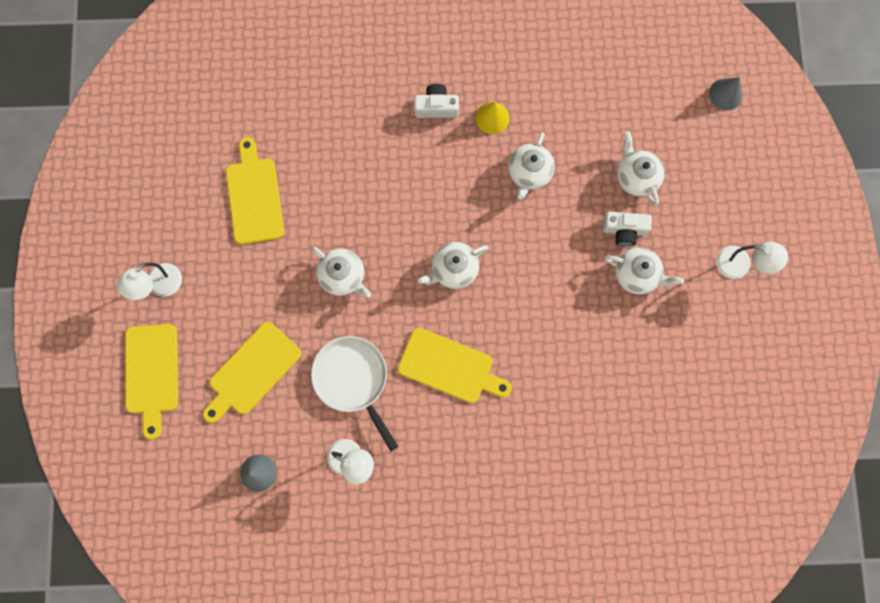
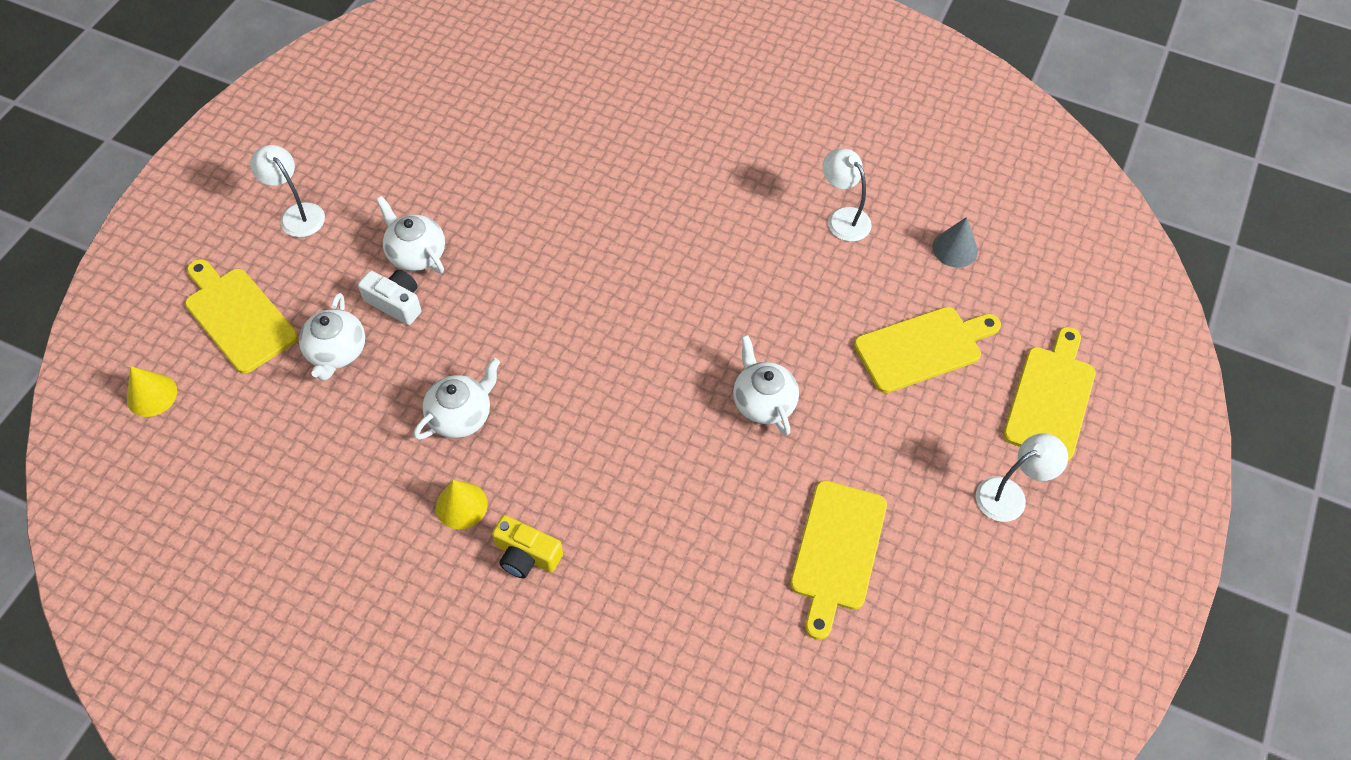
camera: 155 degrees left, 20 degrees down
white pan [311,336,398,451] -> none
yellow cutting board [398,328,512,403] -> yellow cutting board moved to [185,259,298,374]
white camera [414,84,459,118] -> yellow camera [492,515,563,578]
white teapot [418,242,488,289] -> none
grey cone [709,77,743,110] -> yellow cone [127,366,177,417]

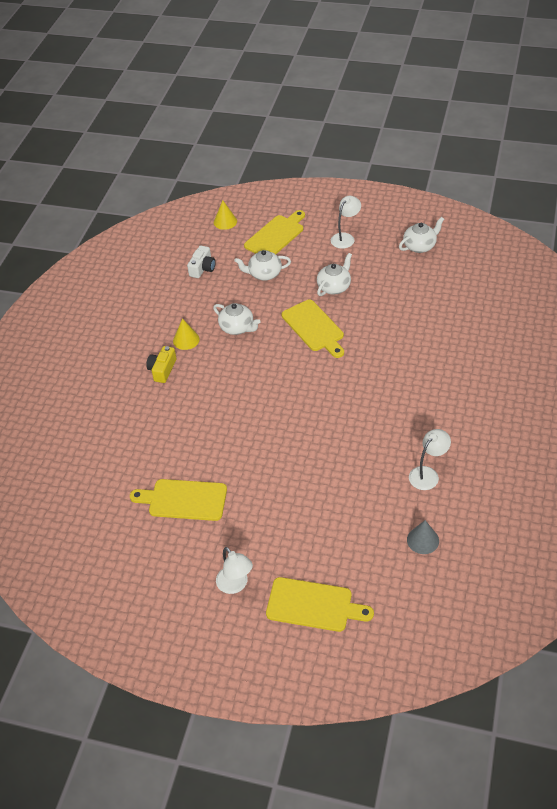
camera: 85 degrees right, 10 degrees down
white camera [358,270,421,325] -> white camera moved to [187,245,216,278]
white teapot [733,335,799,436] -> white teapot moved to [399,217,444,253]
yellow cutting board [854,307,1001,393] -> yellow cutting board moved to [281,300,344,358]

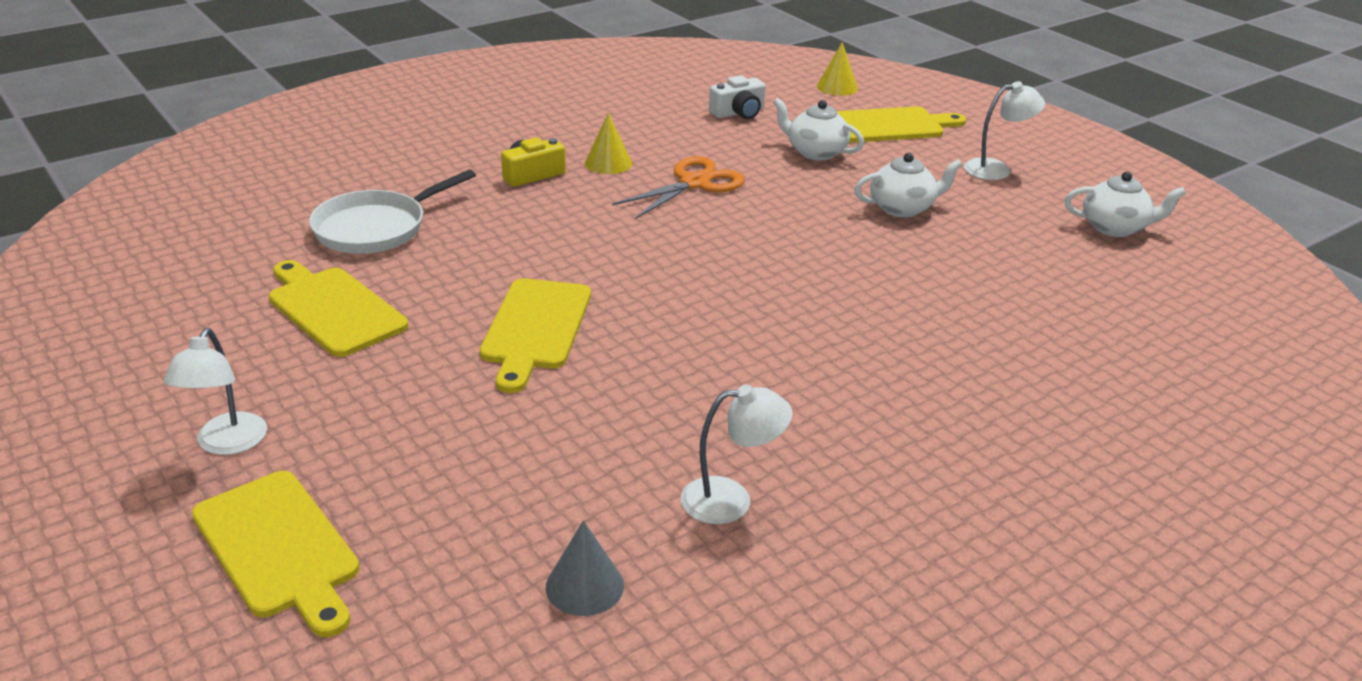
camera: 35 degrees right, 15 degrees down
white teapot [213,303,261,335] -> orange scissors [612,156,745,219]
yellow cutting board [281,300,344,358] -> yellow cutting board moved to [479,278,591,393]
none -> white pan [309,169,476,254]

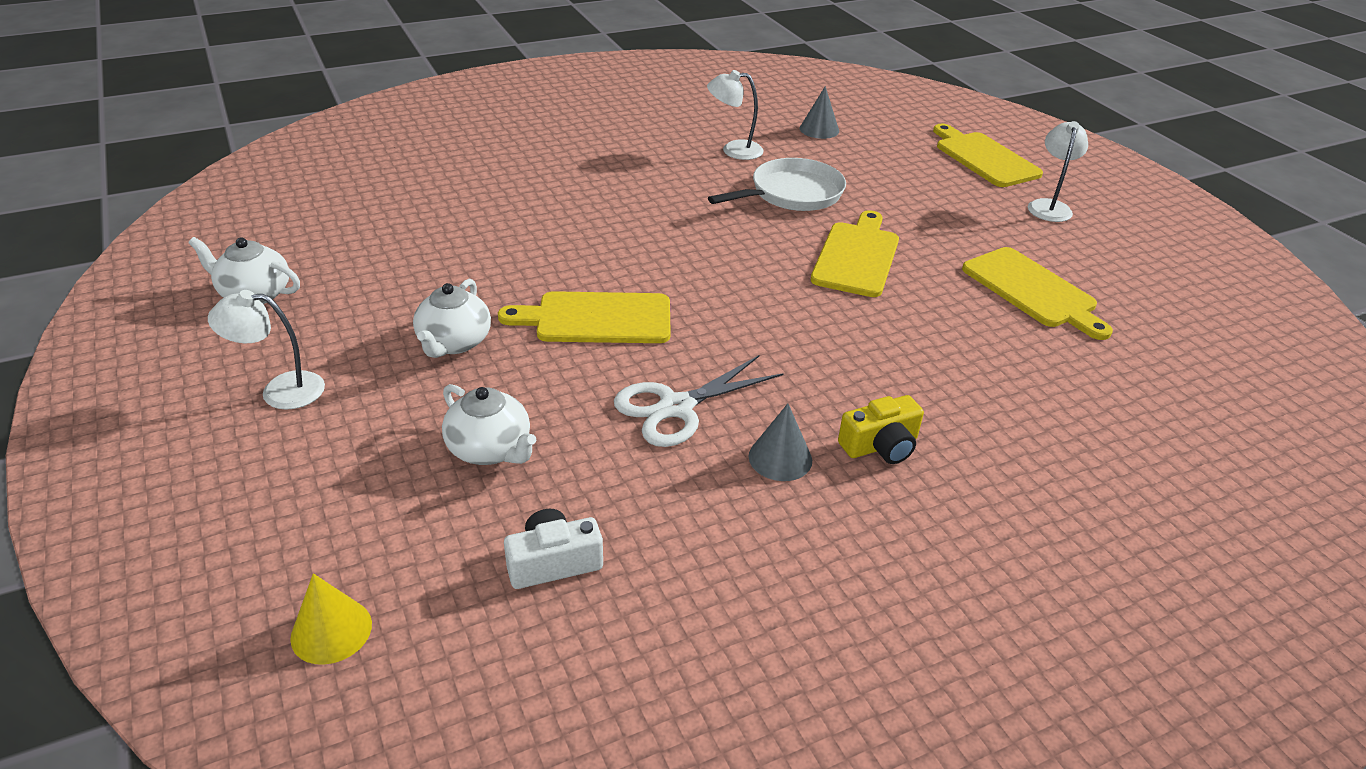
camera: 170 degrees left, 5 degrees up
white pan [309,169,476,254] -> white pan moved to [708,158,846,211]
yellow cone [585,113,632,174] -> grey cone [748,404,812,481]
orange scissors [612,156,745,219] -> white scissors [614,355,783,447]
yellow cutting board [837,106,966,143] -> yellow cutting board moved to [498,291,671,343]
white teapot [854,153,963,217] -> white teapot turned 75 degrees counterclockwise [413,279,491,358]

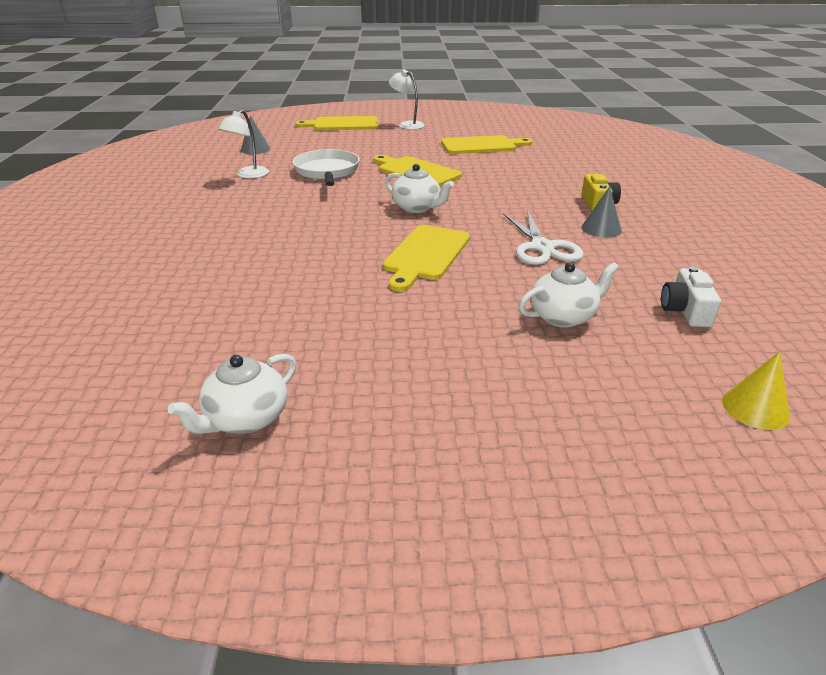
camera: 65 degrees left, 5 degrees down
white lamp [208,290,325,410] -> none
white teapot [413,279,491,358] -> white teapot moved to [385,164,454,213]

